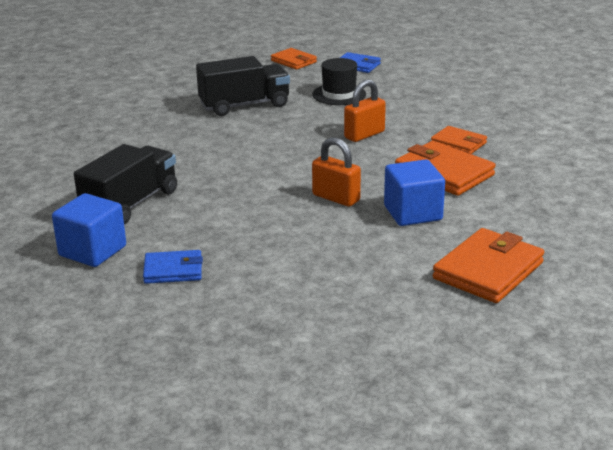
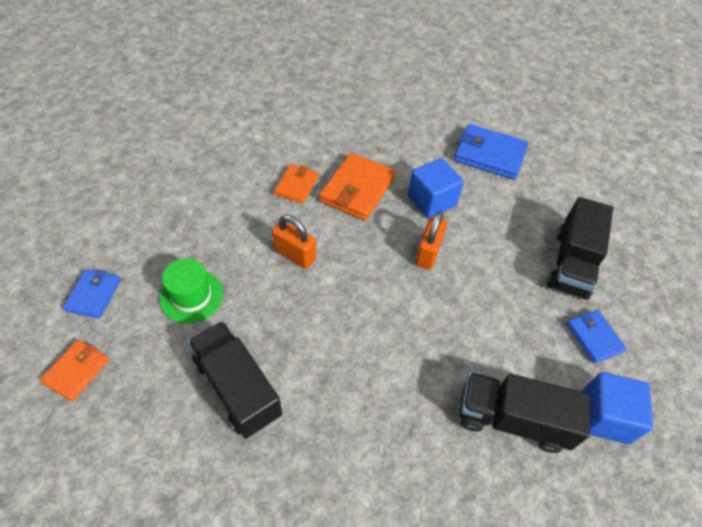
camera: 110 degrees left, 25 degrees up
black hat [312,58,366,105] -> green hat [159,258,223,324]
orange wallet [433,228,544,303] -> blue wallet [454,124,528,180]
none -> black truck [547,197,613,300]

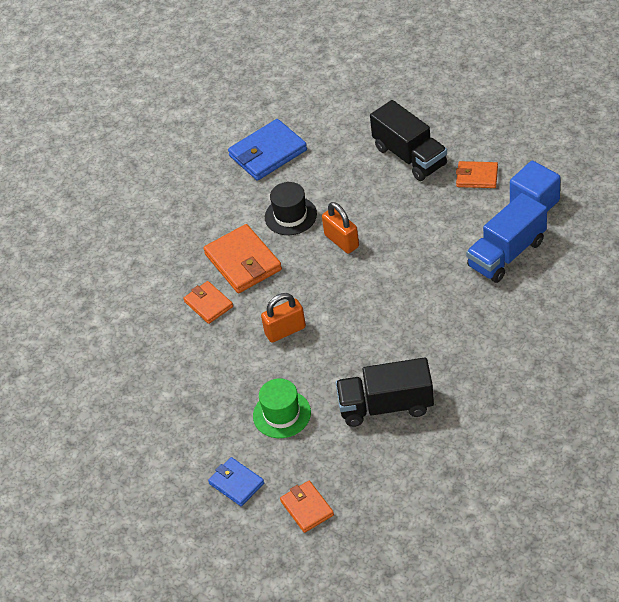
camera: 50 degrees left, 5 degrees down
blue cube [408,158,464,218] -> black hat [265,182,317,235]
black truck [459,372,591,453] -> blue truck [466,193,547,283]
blue wallet [566,310,627,364] -> orange wallet [456,161,498,188]

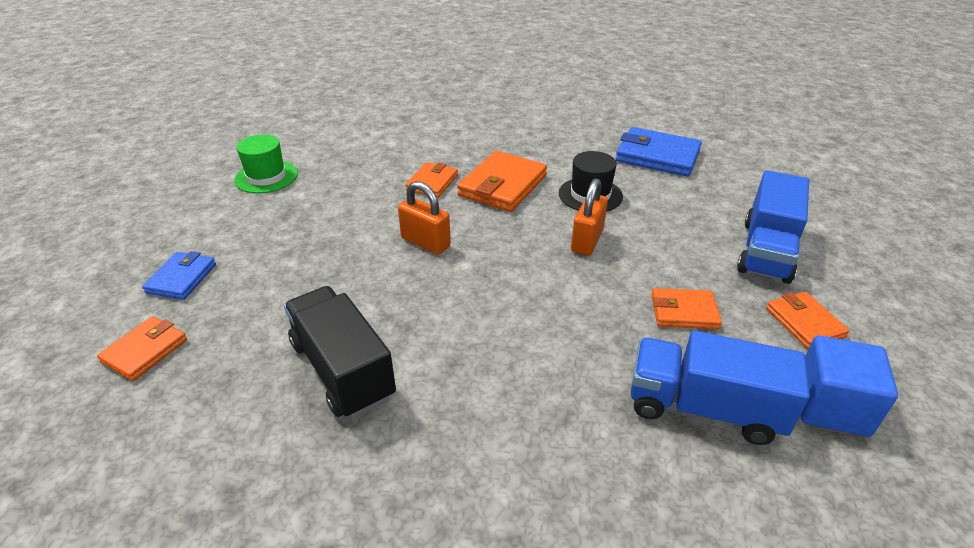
camera: 55 degrees right, 10 degrees down
green hat [253,378,311,438] -> green hat moved to [234,135,298,194]
black truck [370,100,447,181] -> blue truck [737,170,809,284]
none -> orange wallet [651,288,722,329]

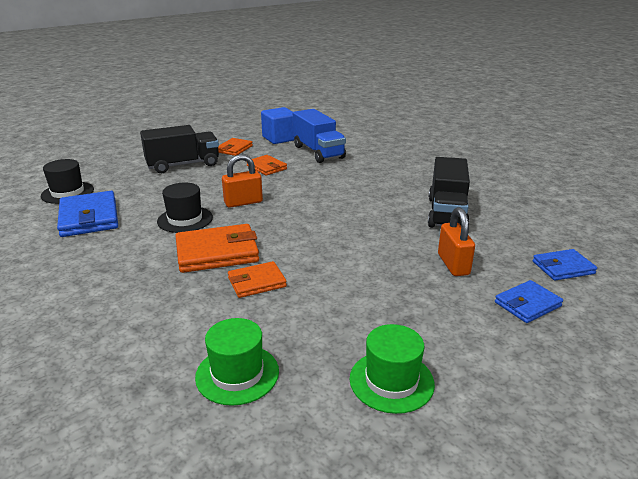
camera: 135 degrees left, 10 degrees down
orange wallet [97,316,187,381] -> blue wallet [533,249,597,281]
orange padlock [398,181,451,254] -> orange padlock moved to [438,207,475,276]
blue truck [737,170,809,284] -> black truck [140,125,219,173]
none -> black hat [41,159,94,204]
none -> green hat [195,318,279,406]

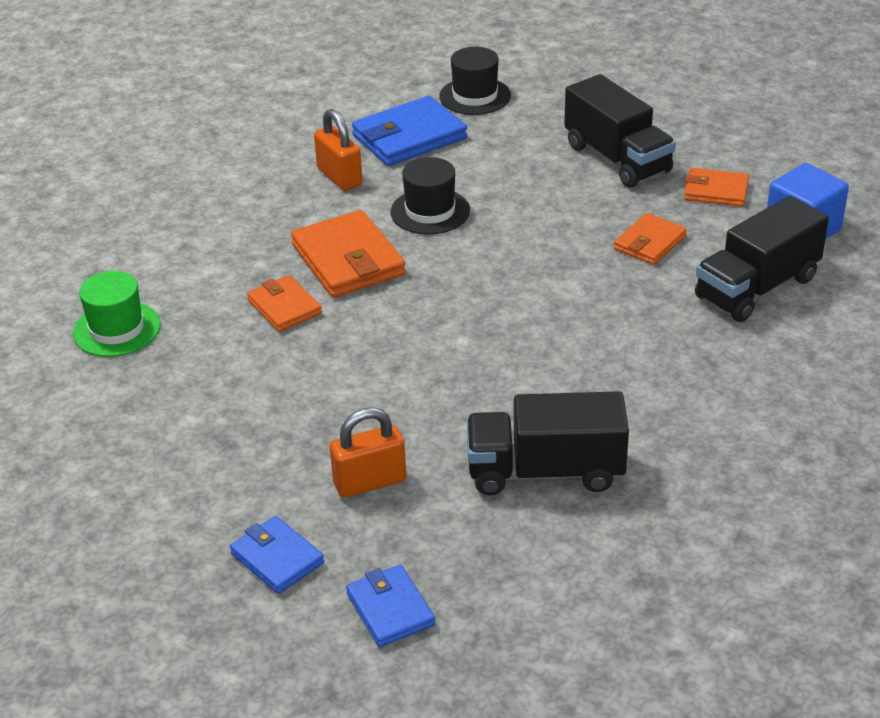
camera: 80 degrees right, 10 degrees up
orange padlock [222,154,263,208] -> orange padlock moved to [314,109,362,191]
blue truck [293,109,346,163] -> black truck [695,196,829,322]
green hat [350,324,435,414] -> none

